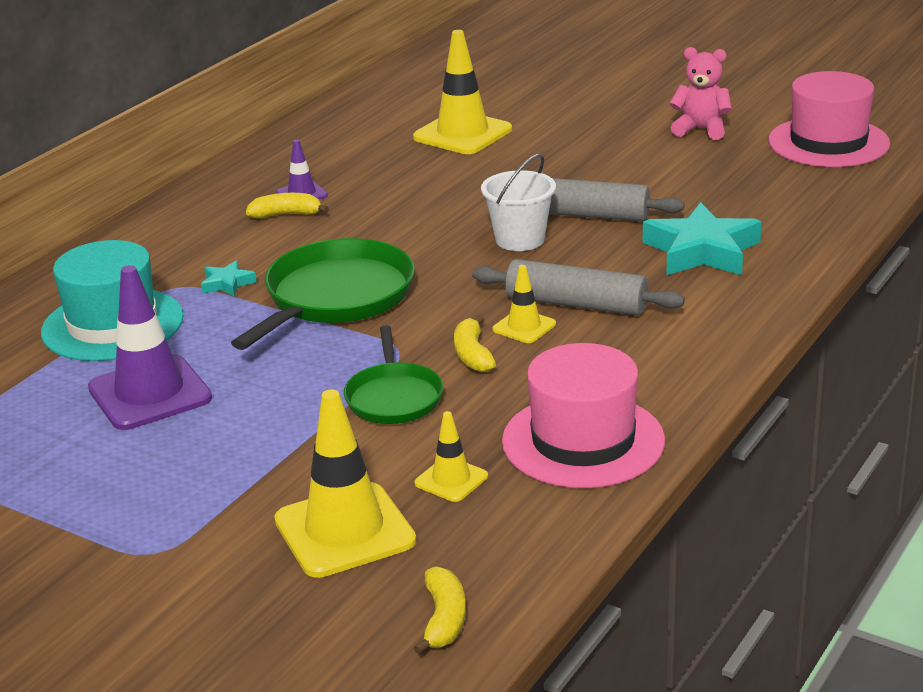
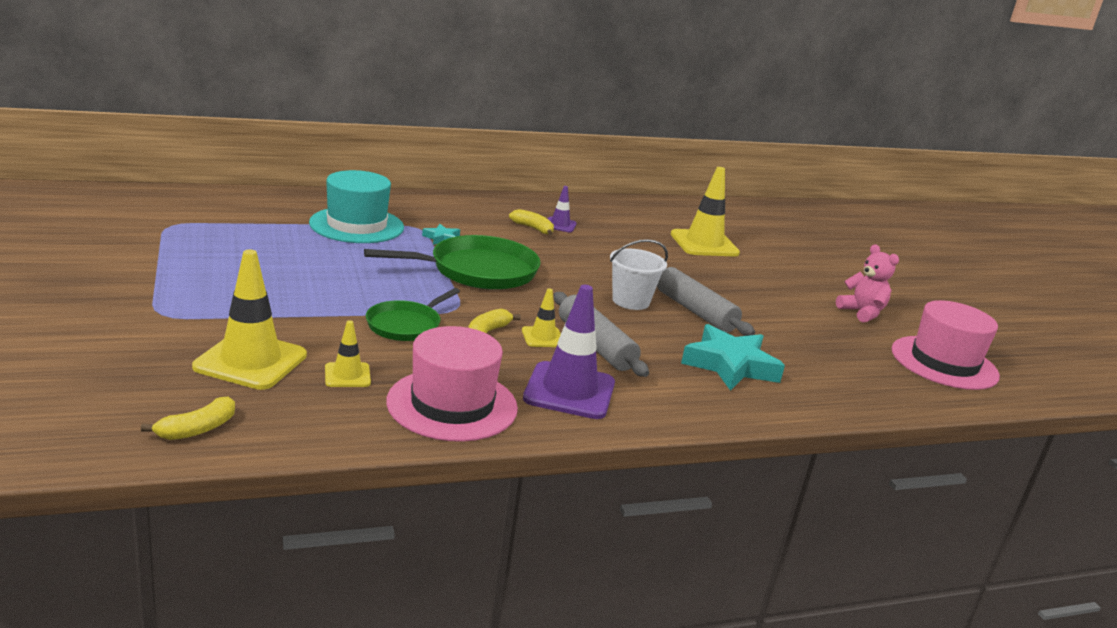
camera: 35 degrees right, 5 degrees down
purple traffic cone [88,265,212,430] -> purple traffic cone moved to [523,285,615,419]

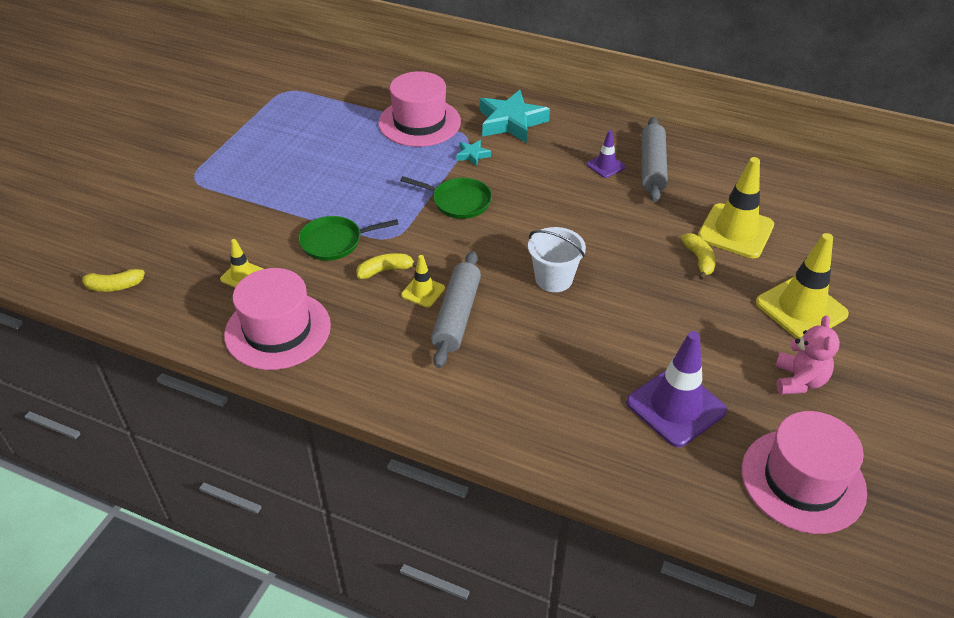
camera: 45 degrees right, 20 degrees up
yellow traffic cone [192,250,307,390] -> yellow traffic cone moved to [756,233,849,339]
turquoise hat [309,170,404,243] -> pink hat [378,71,461,147]
green pan [364,235,541,290] -> green pan [400,176,492,219], size x0.59
yellow banana [509,209,554,236] -> yellow banana moved to [681,233,716,280]
purple traffic cone [523,285,615,419] -> purple traffic cone moved to [626,331,727,447]
grey rolling pin [657,267,755,336] -> grey rolling pin moved to [641,117,668,202]
turquoise star [681,324,785,391] -> turquoise star moved to [480,90,550,143]

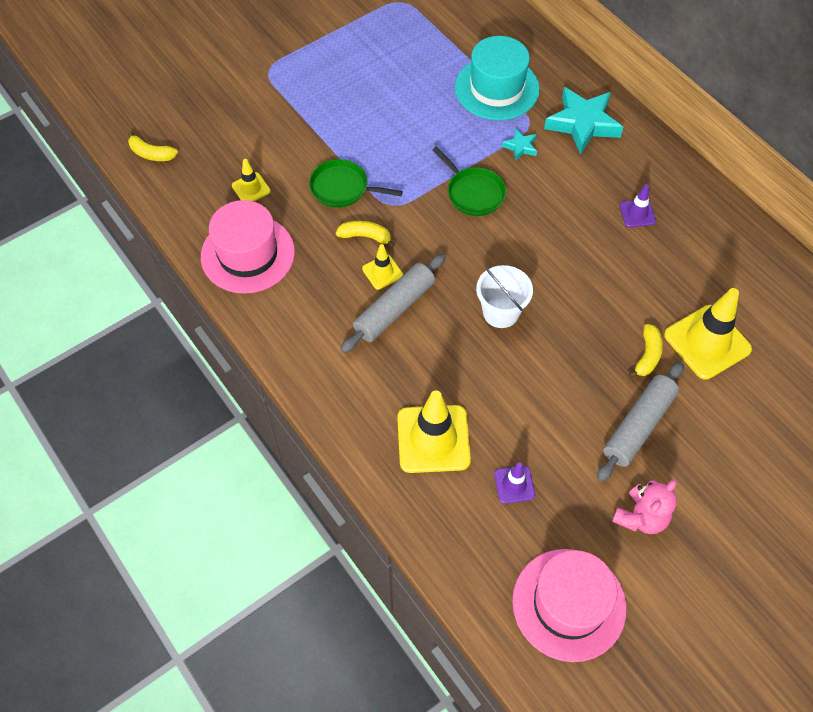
camera: 30 degrees right, 15 degrees up
pink hat [378,71,461,147] -> turquoise hat [455,36,540,120]
purple traffic cone [626,331,727,447] -> purple traffic cone [494,462,535,504], size x0.51
grey rolling pin [641,117,668,202] -> grey rolling pin moved to [597,362,684,482]
yellow traffic cone [756,233,849,339] -> yellow traffic cone moved to [397,390,471,473]

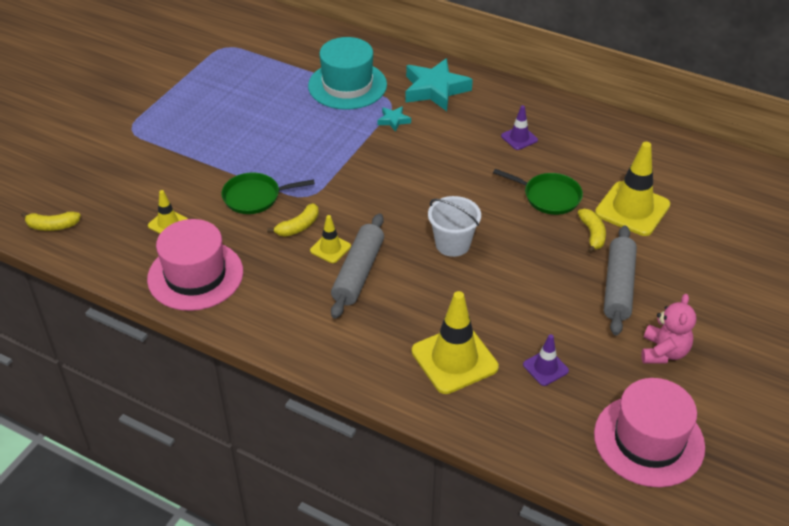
camera: 25 degrees left, 15 degrees down
yellow banana [336,221,395,248] -> yellow banana turned 150 degrees clockwise [267,203,319,237]
green pan [432,146,506,216] -> green pan moved to [493,169,583,215]

